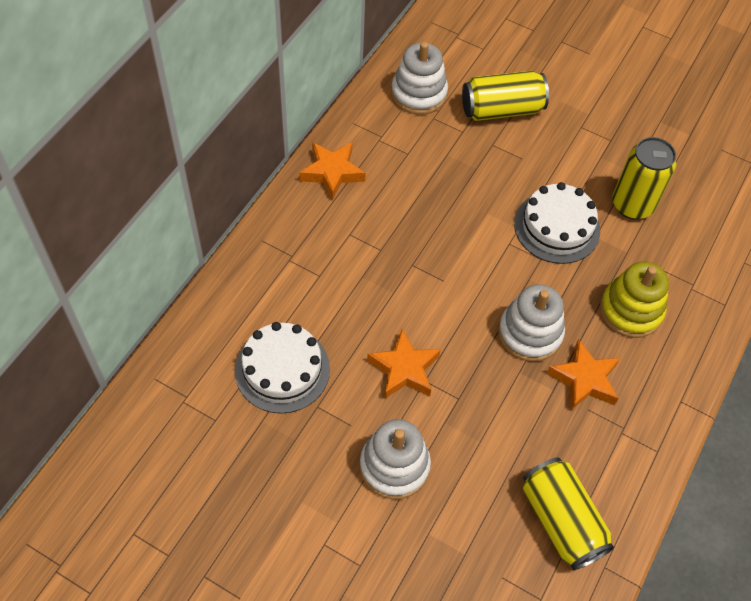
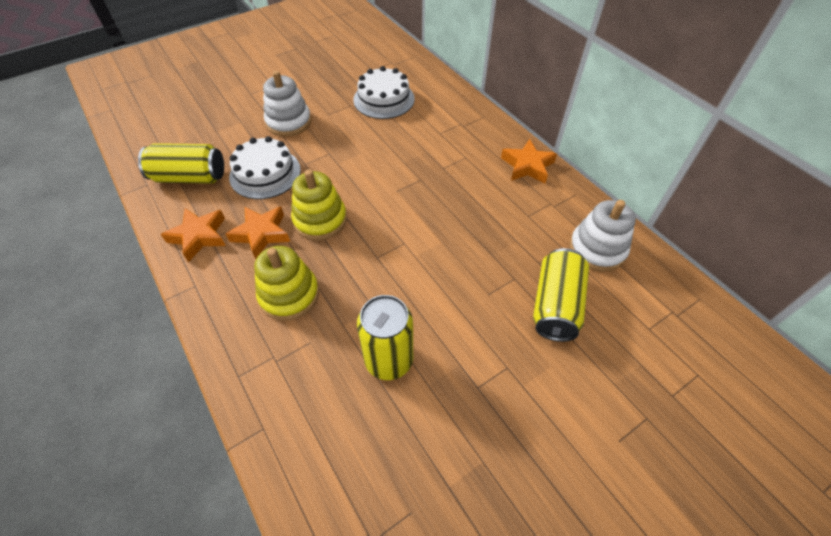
camera: 120 degrees right, 5 degrees down
orange star [367,329,441,399] -> orange star moved to [161,208,226,262]
white stacking toy [498,284,565,362] -> yellow stacking toy [291,169,347,240]
white cake [514,182,600,264] -> white cake moved to [229,136,301,199]

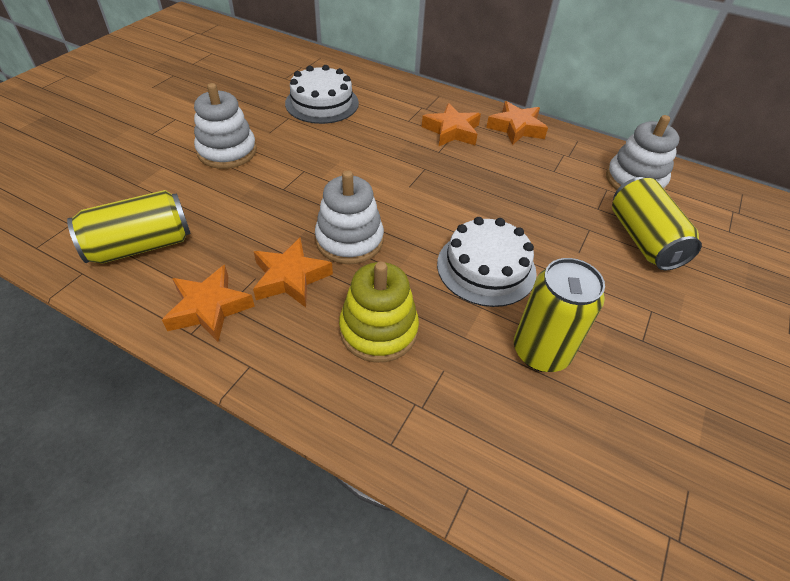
camera: 30 degrees left, 5 degrees down
white cake [229,136,301,199] -> white cake moved to [437,217,537,307]
yellow stacking toy [291,169,347,240] -> white stacking toy [315,170,384,264]
none -> orange star [422,103,481,146]

